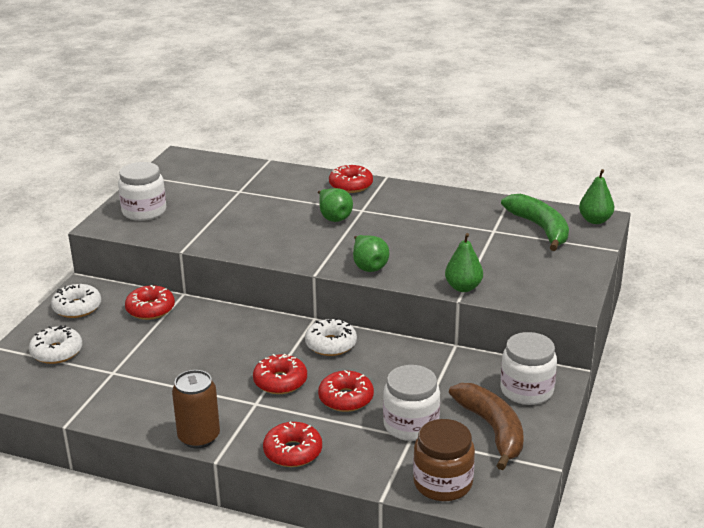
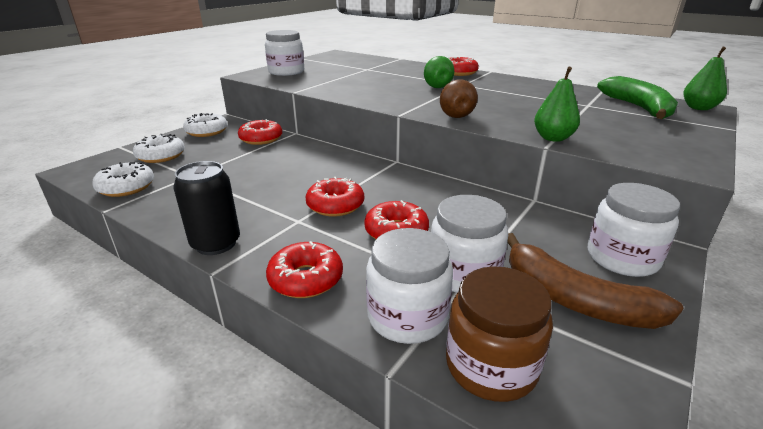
camera: 15 degrees right, 0 degrees up
brown can [172,370,220,448] -> black can [173,161,240,255]
white donut [305,318,357,356] -> white donut moved to [92,162,154,197]
green pear [353,235,389,272] -> brown pear [440,79,478,118]
brown banana [449,383,524,470] -> brown banana turned 135 degrees clockwise [507,233,684,329]
none -> white jar [366,228,453,344]

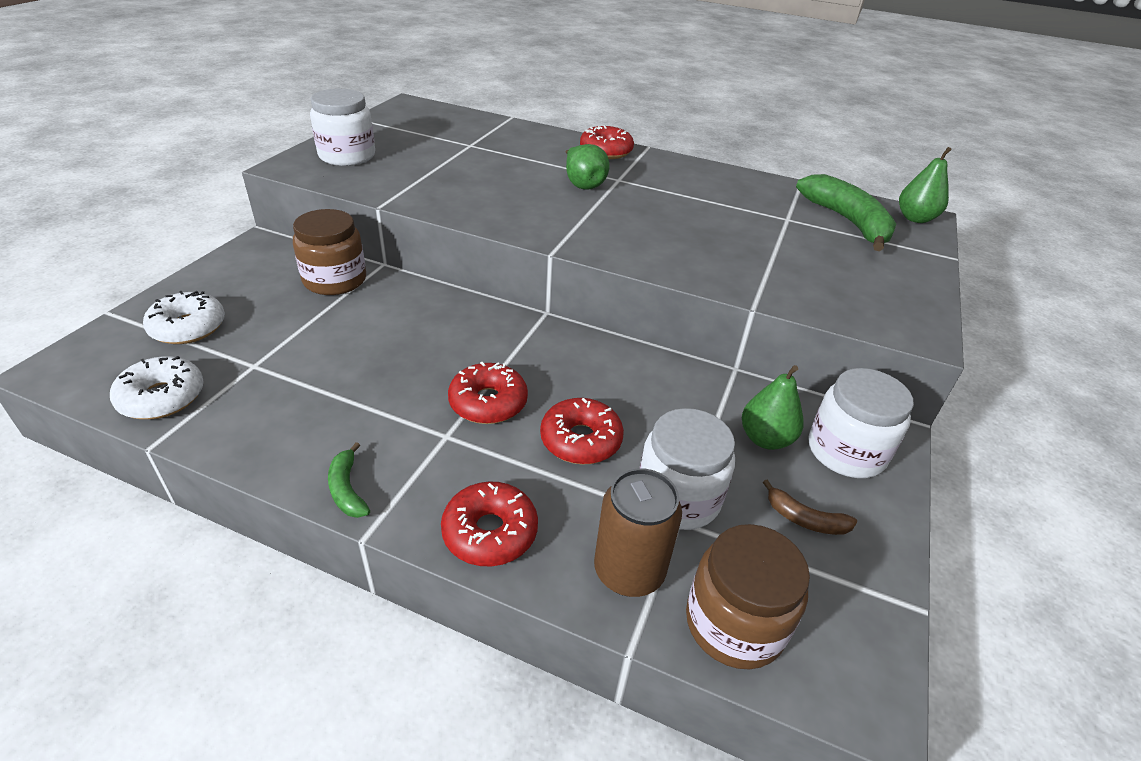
camera: 15 degrees left, 10 degrees up
black can [173,161,240,255] -> green banana [328,442,370,518]
white donut [183,113,228,137] -> none
red donut [238,119,282,145] -> brown jar [293,209,366,295]
white jar [366,228,453,344] -> brown can [594,468,682,597]
brown pear [440,79,478,118] -> none
brown banana [507,233,684,329] -> brown banana [763,479,857,535], size x0.47
green pear [534,67,580,142] -> green pear moved to [742,365,804,450]

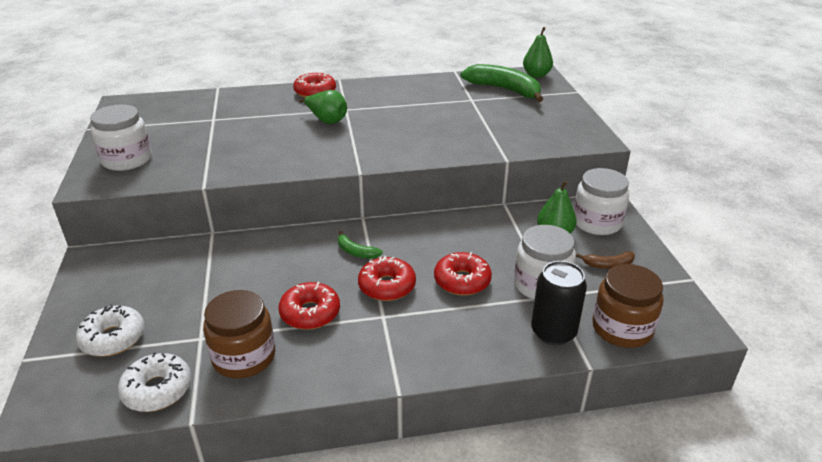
camera: 30 degrees left, 5 degrees down
brown jar [293,209,366,295] -> brown jar moved to [203,290,275,378]
green banana [328,442,370,518] -> green banana moved to [338,231,383,259]
red donut [441,482,538,566] -> red donut moved to [279,282,340,330]
brown can [594,468,682,597] -> black can [531,261,587,345]

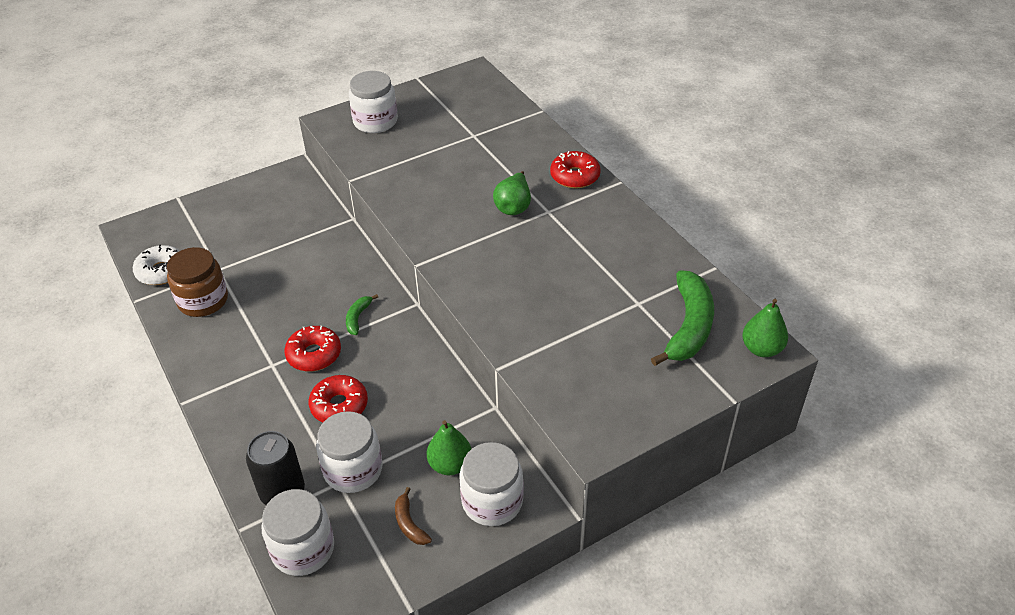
camera: 70 degrees right, 10 degrees up
white donut [76,304,145,357] -> none
red donut [279,282,340,330] -> none
brown jar [592,264,663,348] -> white jar [262,489,334,576]

